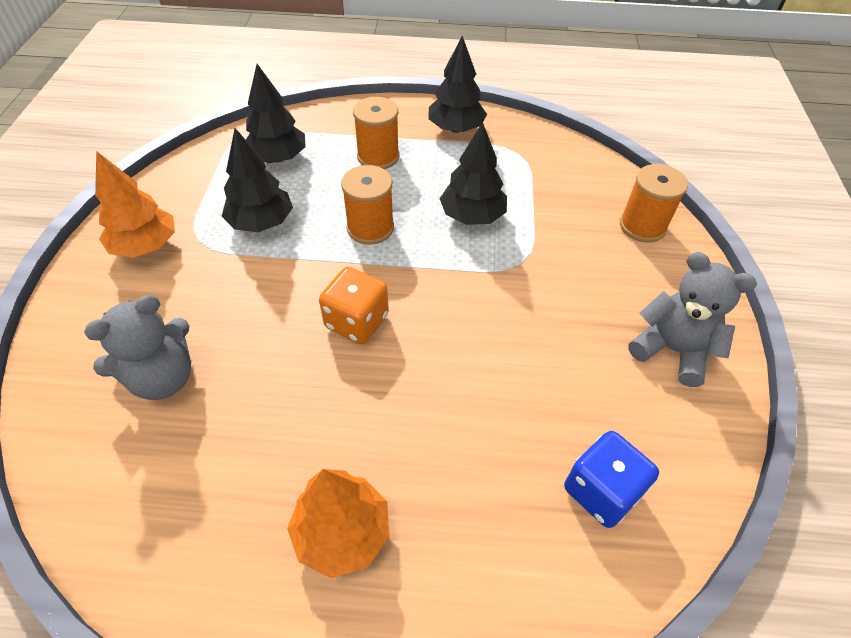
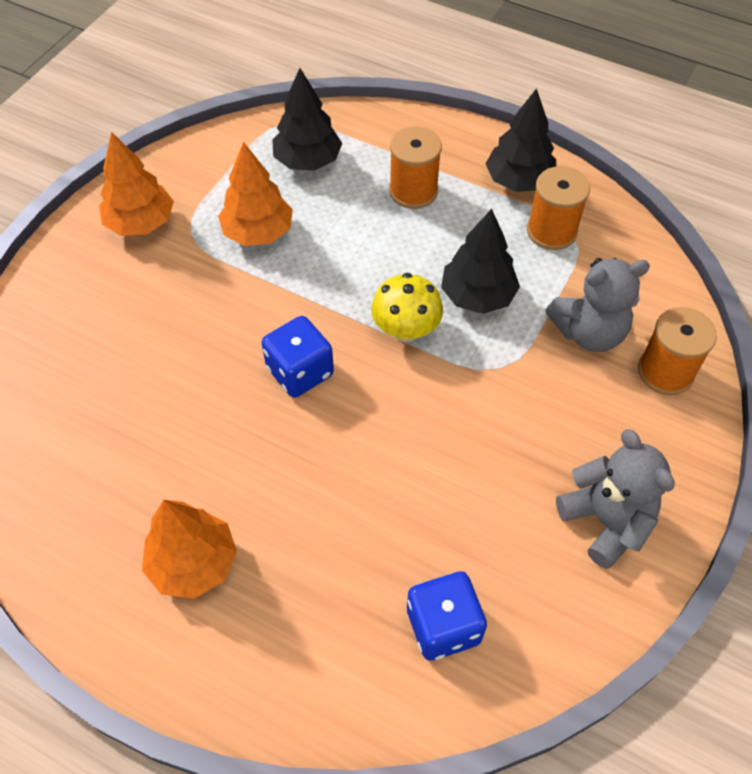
camera: 25 degrees right, 5 degrees up
grey teddy bear [84,295,191,400] -> grey teddy bear moved to [545,258,650,352]
black tree [222,128,293,232] -> orange tree [218,142,293,246]
orange dice [319,267,389,344] -> blue dice [262,316,334,398]
orange spool [341,165,394,245] -> orange spool moved to [527,166,590,250]
none -> yellow mushroom [371,273,443,342]

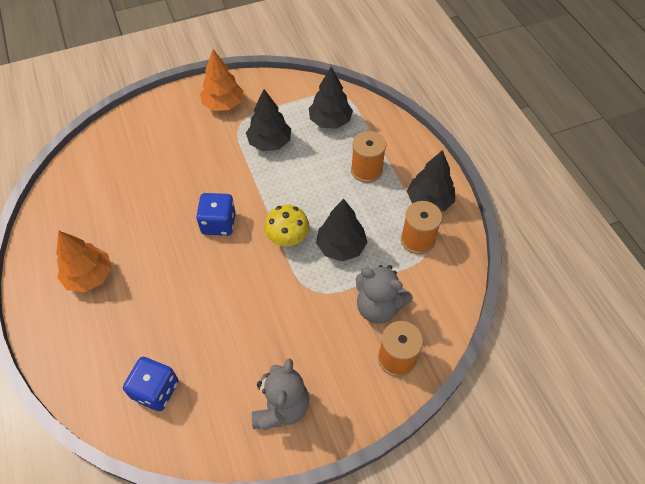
camera: 40 degrees right, 0 degrees up
orange tree [218,142,293,246] -> black tree [246,89,291,151]

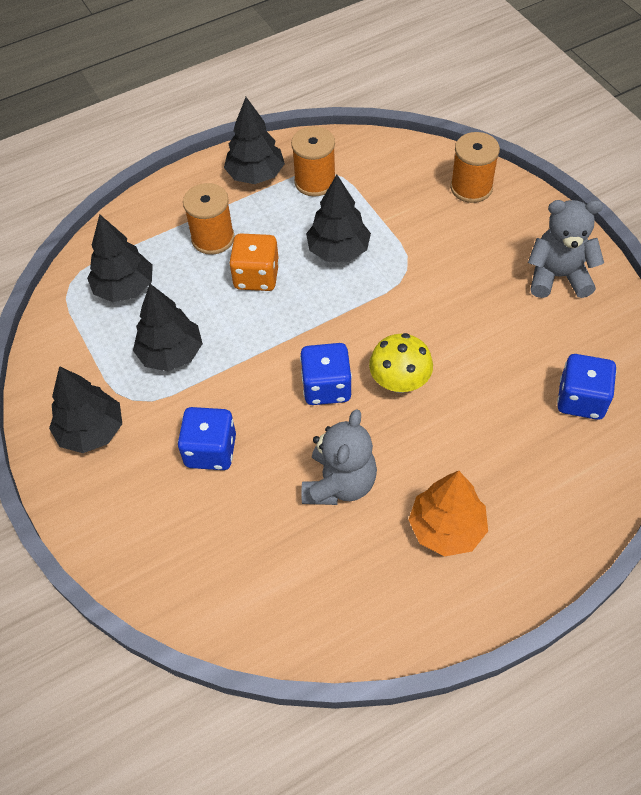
camera: 95 degrees left, 0 degrees up
orange tree [200,49,244,111] -> black tree [49,366,122,453]
yellow mushroom [264,205,310,247] -> yellow mushroom moved to [369,333,433,393]
grey teddy bear [356,265,413,324] -> grey teddy bear moved to [302,409,377,505]
none -> blue dice [178,407,236,470]
none -> orange dice [229,233,279,291]

